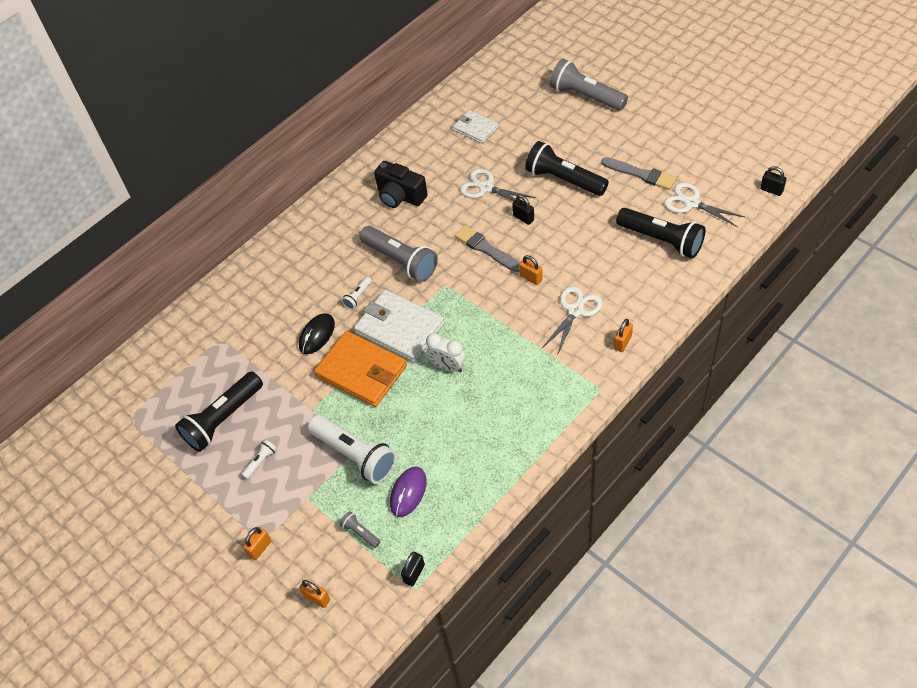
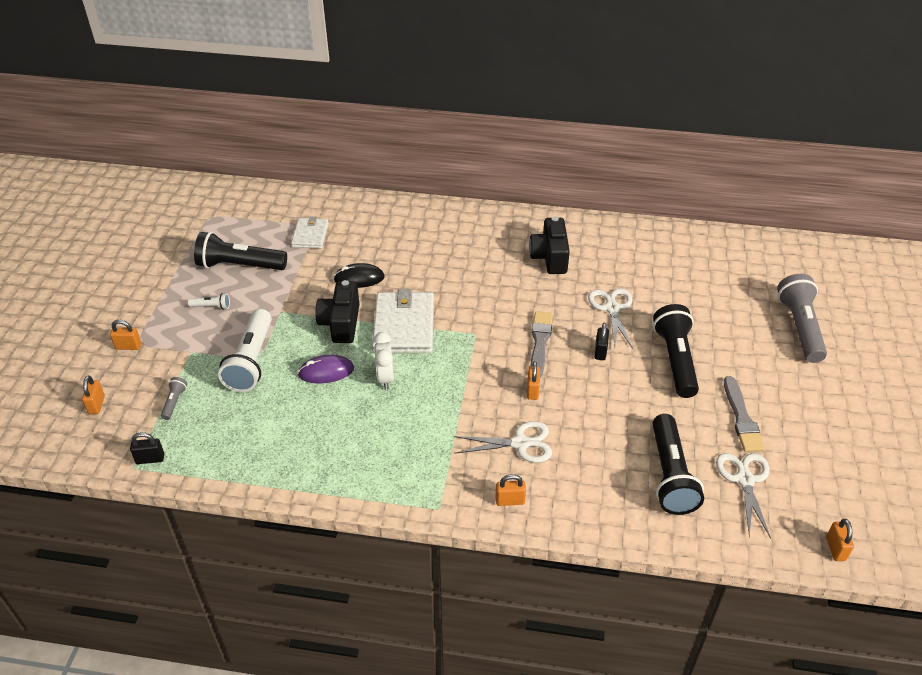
camera: 50 degrees right, 10 degrees down
orange wallet [314,331,407,407] -> black camera [315,280,359,343]
white flashlight [342,277,372,309] -> none
grey flashlight [359,226,438,282] -> none
purple mouse [390,467,426,517] -> purple mouse moved to [298,355,354,383]
white wallet [453,110,499,144] -> white wallet moved to [291,217,329,249]
black padlock [760,166,787,196] -> orange padlock [826,519,854,561]

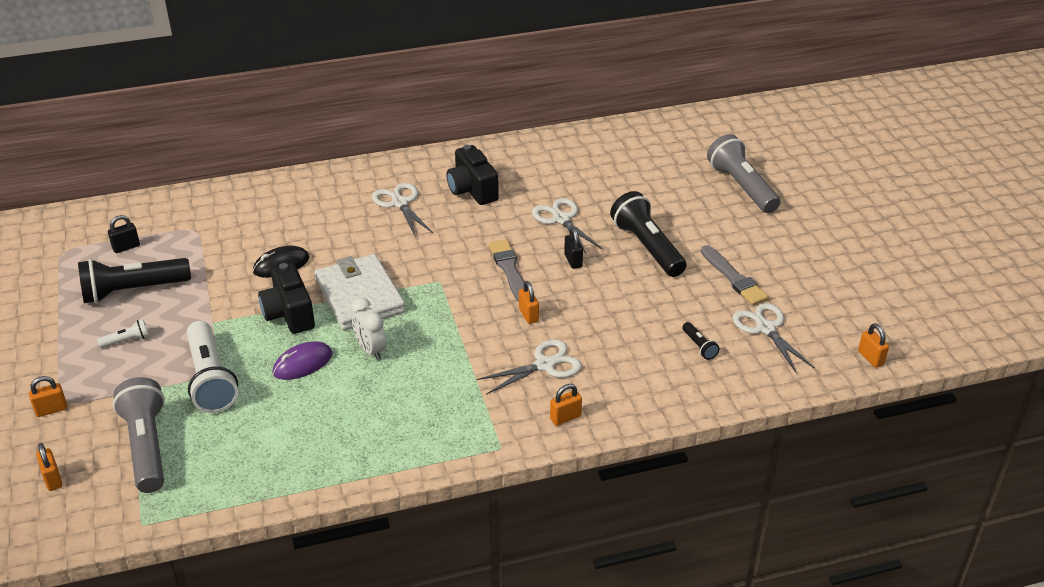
camera: 25 degrees left, 5 degrees down
black padlock [130,432,164,464] -> black padlock moved to [108,215,140,253]
grey flashlight [161,377,187,420] -> grey flashlight [112,377,165,493], size x2.29
white wallet [291,217,329,249] -> none
black flashlight [652,414,704,515] -> black flashlight [682,322,720,360], size x0.44
none -> white scissors [372,183,433,237]

